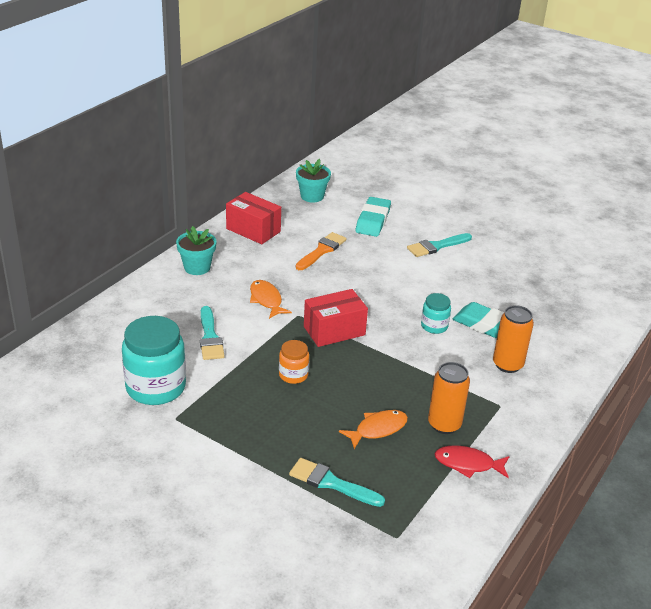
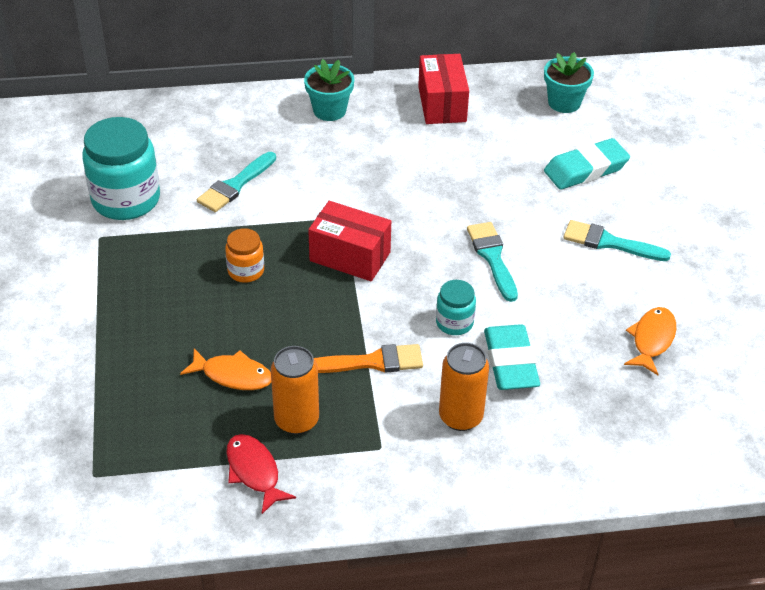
camera: 50 degrees right, 10 degrees up
orange fish [250,280,292,319] -> orange fish moved to [624,307,676,375]
turquoise brush [289,458,385,507] -> turquoise brush moved to [467,222,518,302]
orange brush [296,232,347,270] -> orange brush moved to [314,344,423,373]

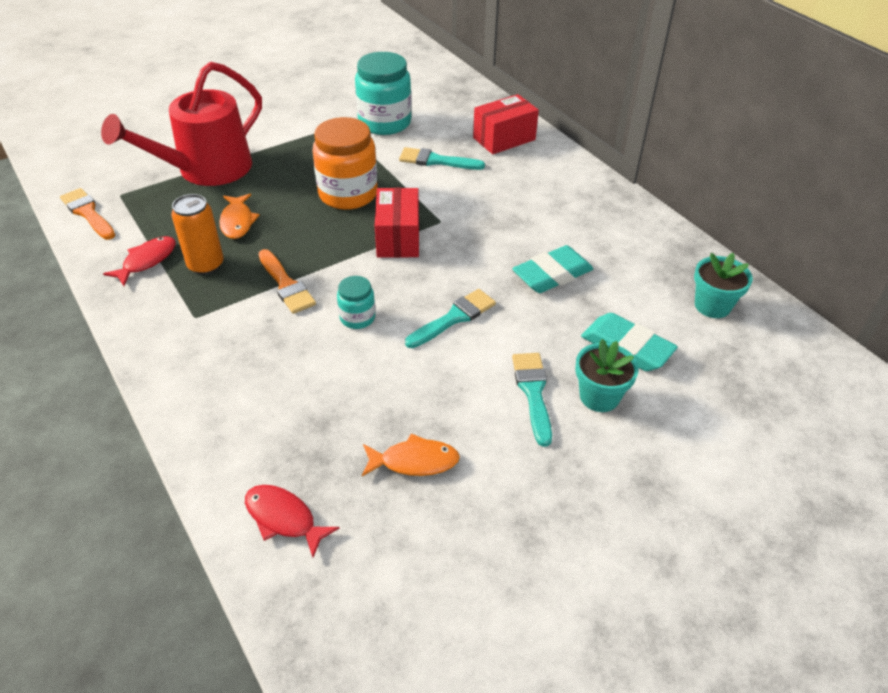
camera: 65 degrees right, 0 degrees up
orange jar [225,228,264,283] -> orange jar [313,117,378,210], size x1.96
turquoise flower pot [304,59,354,121] -> turquoise flower pot moved to [575,339,639,412]
red box [418,54,469,124] -> red box moved to [473,94,539,154]
orange can [439,343,489,431] -> none
turquoise eraser [484,324,540,390] -> turquoise eraser moved to [512,245,593,293]
none -> orange brush [60,188,115,240]
none -> red watering can [101,62,262,186]
none -> red fish [245,485,340,557]

